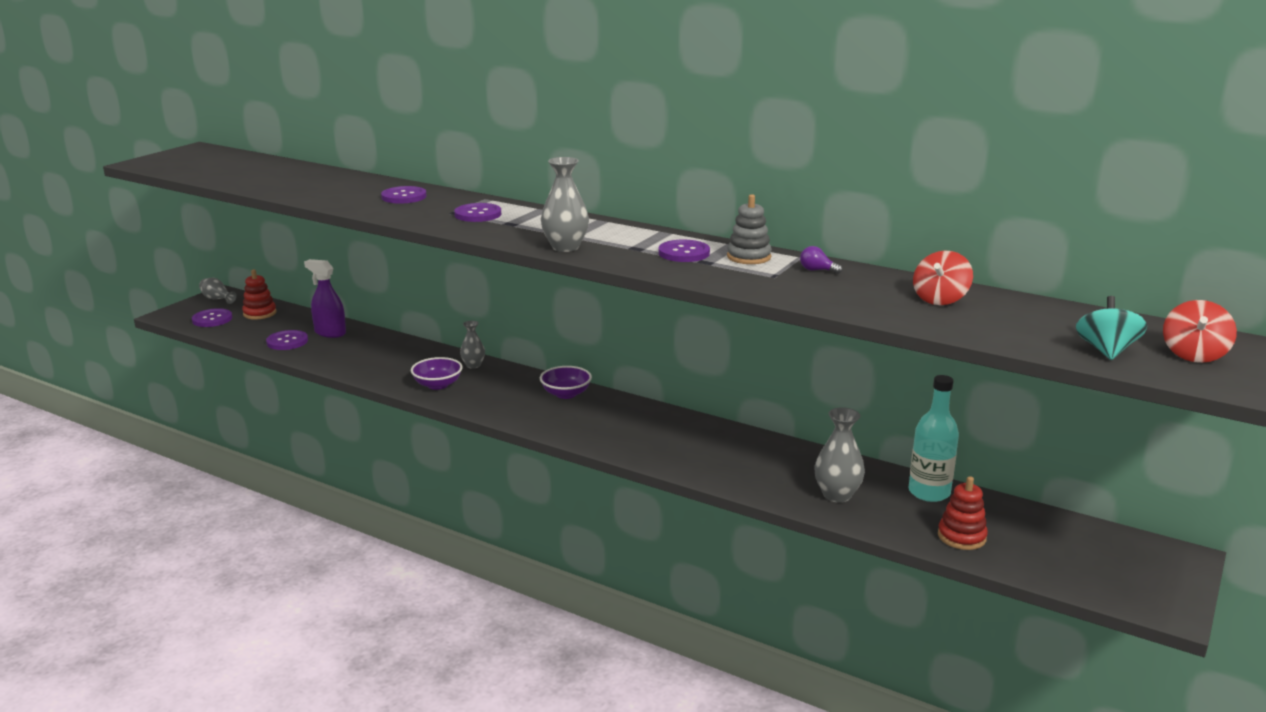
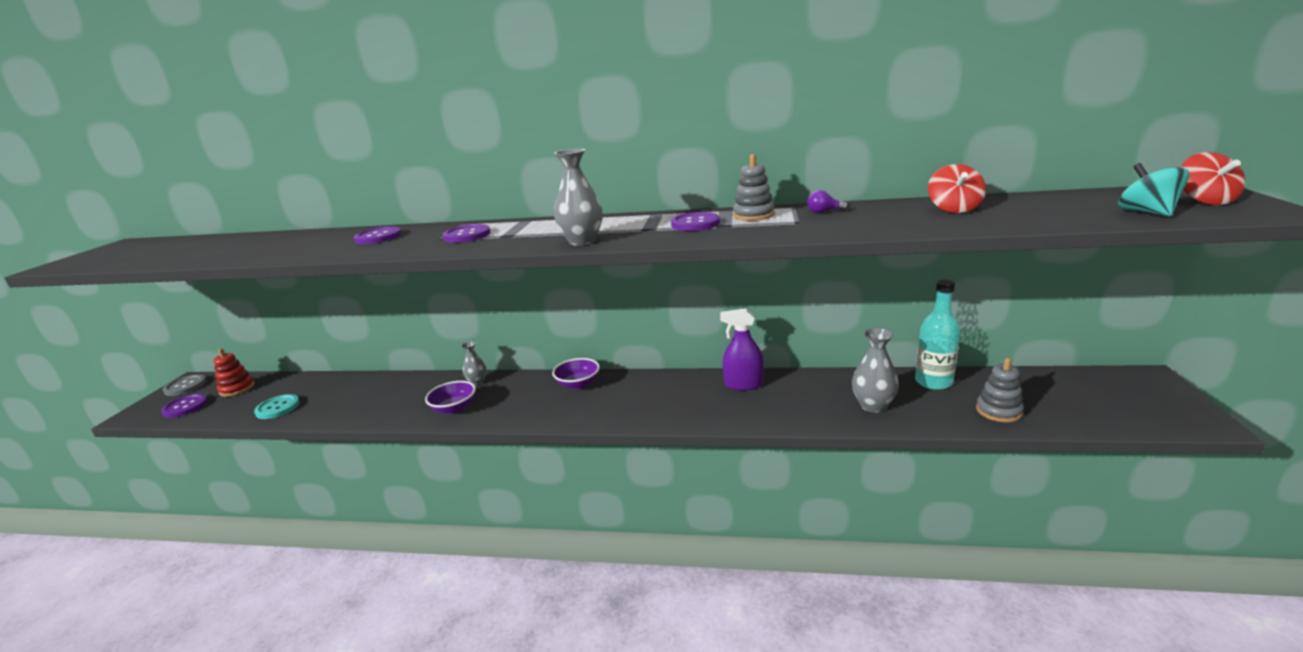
camera: 20 degrees left, 0 degrees up
grey vase [199,278,237,304] -> grey button [163,374,206,396]
purple button [266,330,308,350] -> turquoise button [254,394,300,419]
purple spray bottle [304,259,346,338] -> purple spray bottle moved to [720,308,764,391]
red stacking toy [938,476,988,550] -> grey stacking toy [976,358,1024,422]

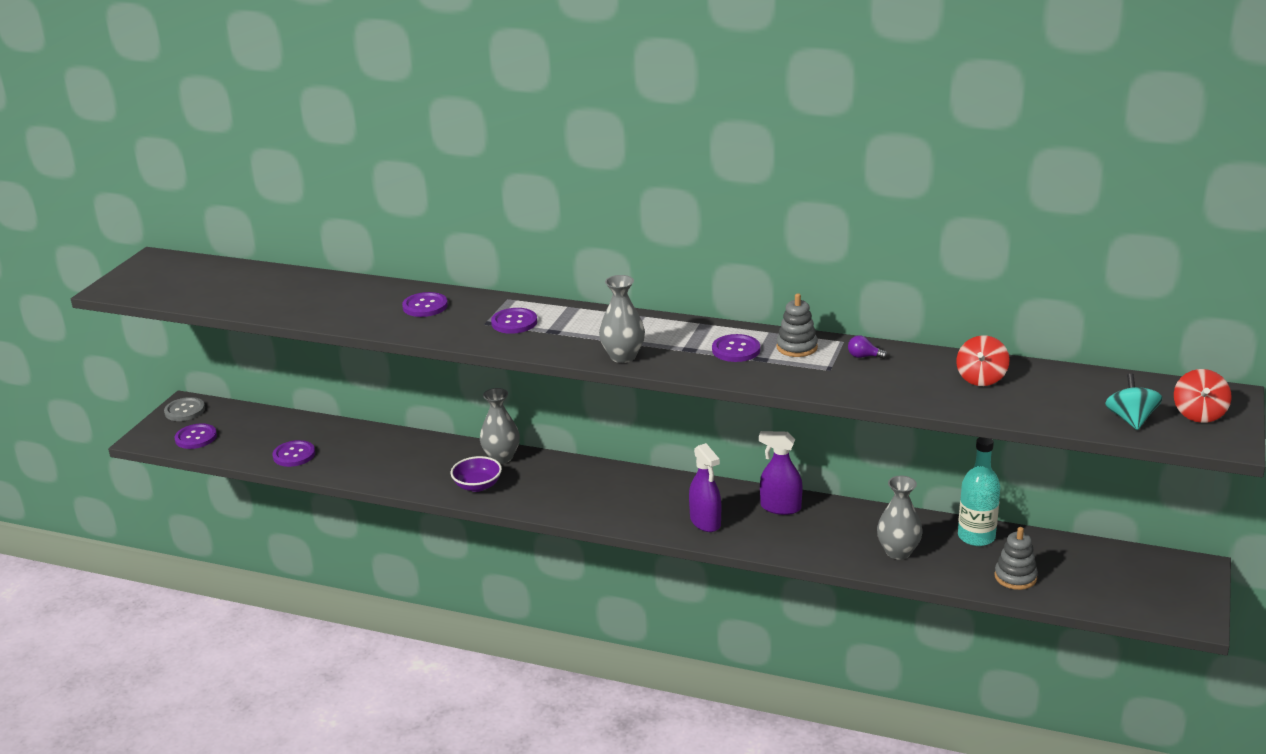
camera: 10 degrees right, 5 degrees up
red stacking toy [214,348,255,397] -> none
turquoise button [254,394,300,419] -> purple button [273,440,315,467]
grey vase [461,341,487,385] -> grey vase [480,388,520,464], size x1.59
purple bowl [552,358,600,389] -> none
none -> purple spray bottle [689,443,721,532]

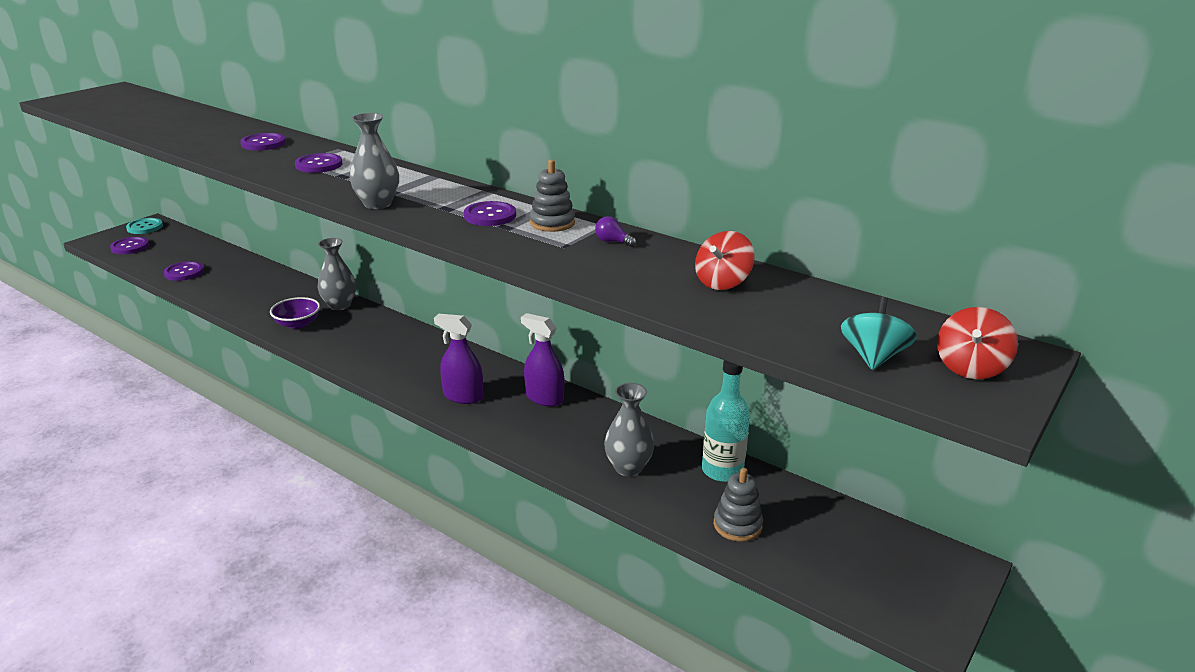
camera: 15 degrees right, 0 degrees up
grey button [164,397,205,421] -> turquoise button [126,218,163,234]
purple spray bottle [689,443,721,532] -> purple spray bottle turned 120 degrees clockwise [434,314,483,404]

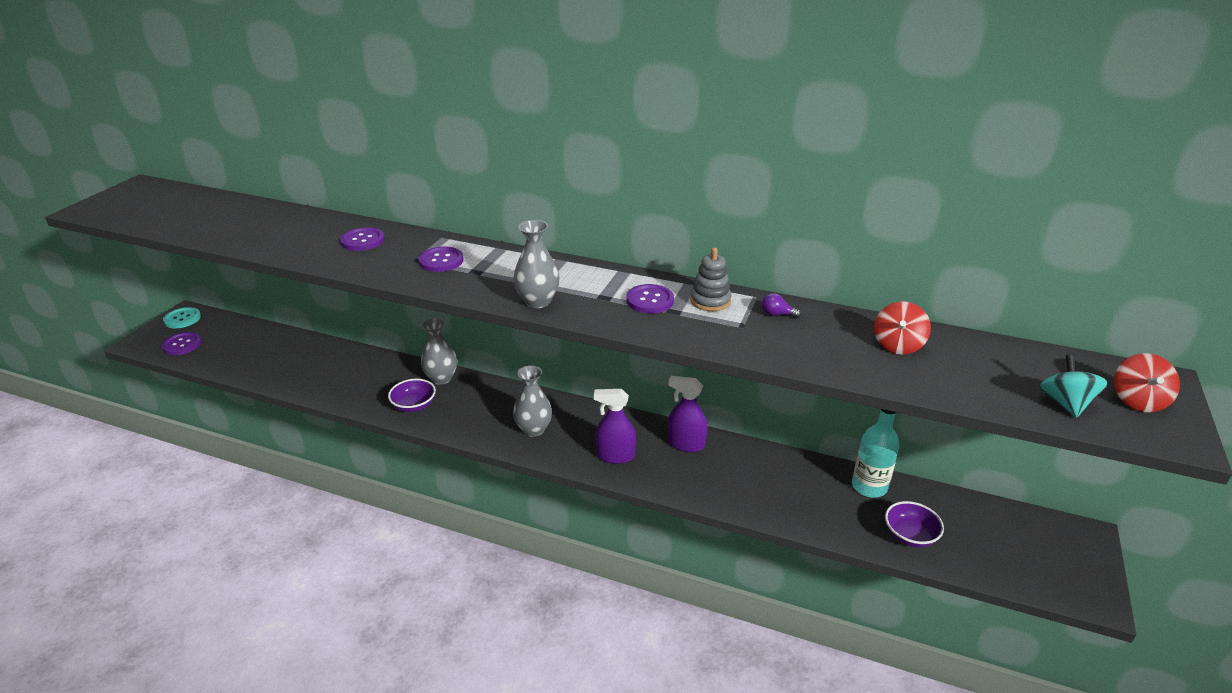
camera: 15 degrees left, 5 degrees up
purple button [164,261,204,281] -> none
grey vase [604,383,655,476] -> grey vase moved to [513,365,552,437]
grey stacking toy [714,468,763,542] -> purple bowl [885,501,944,547]

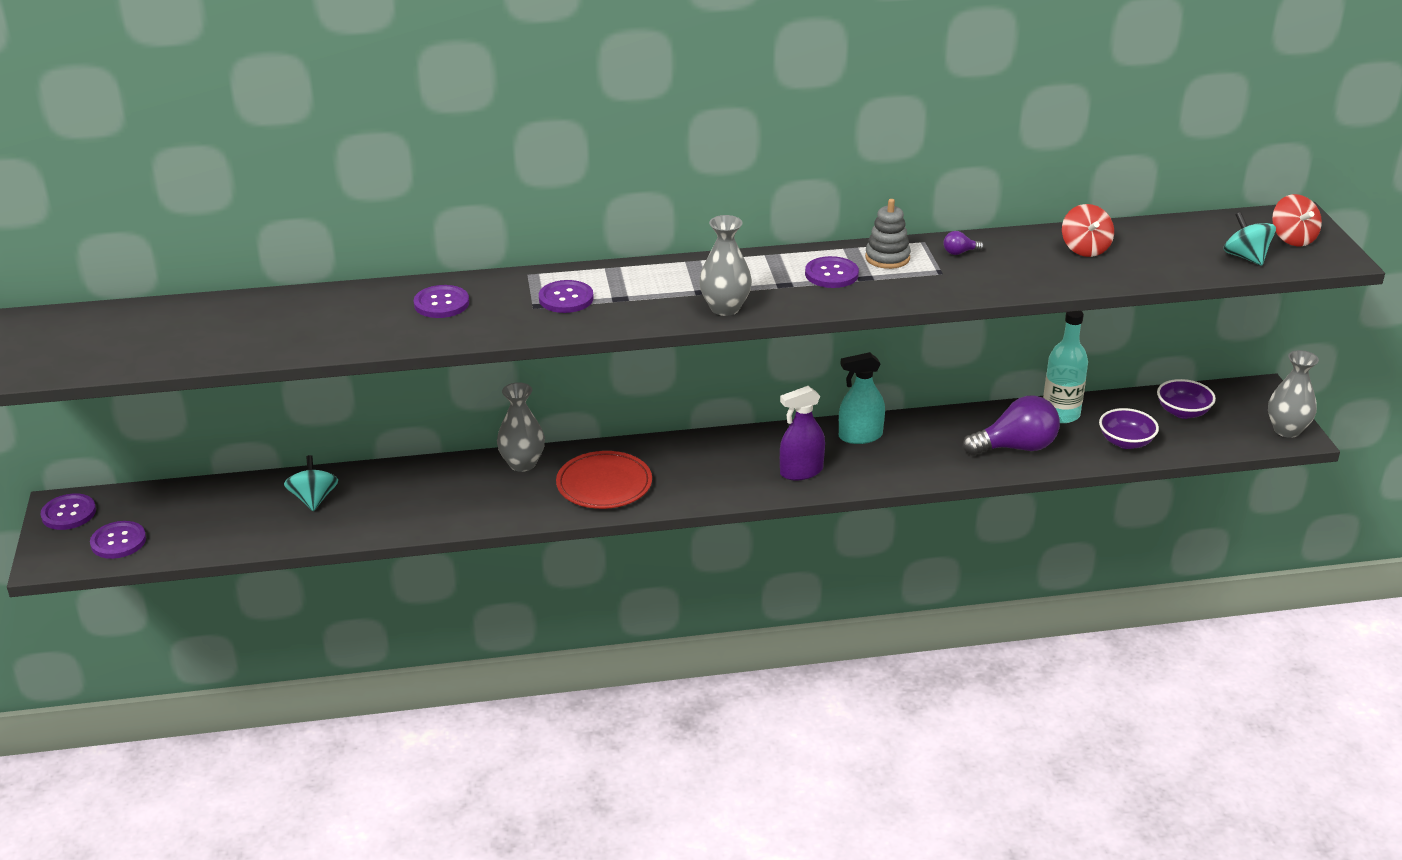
camera: 30 degrees left, 0 degrees up
turquoise button [163,307,201,329] -> purple button [41,494,96,530]
purple bowl [388,379,436,412] -> purple bowl moved to [1157,379,1216,419]
grey vase [513,365,552,437] -> grey vase moved to [1268,350,1319,438]
purple spray bottle [668,376,707,452] -> turquoise spray bottle [839,352,885,444]
none -> turquoise spinning top [284,455,338,511]
none -> red plate [556,451,652,509]
none -> purple light bulb [963,396,1060,455]

